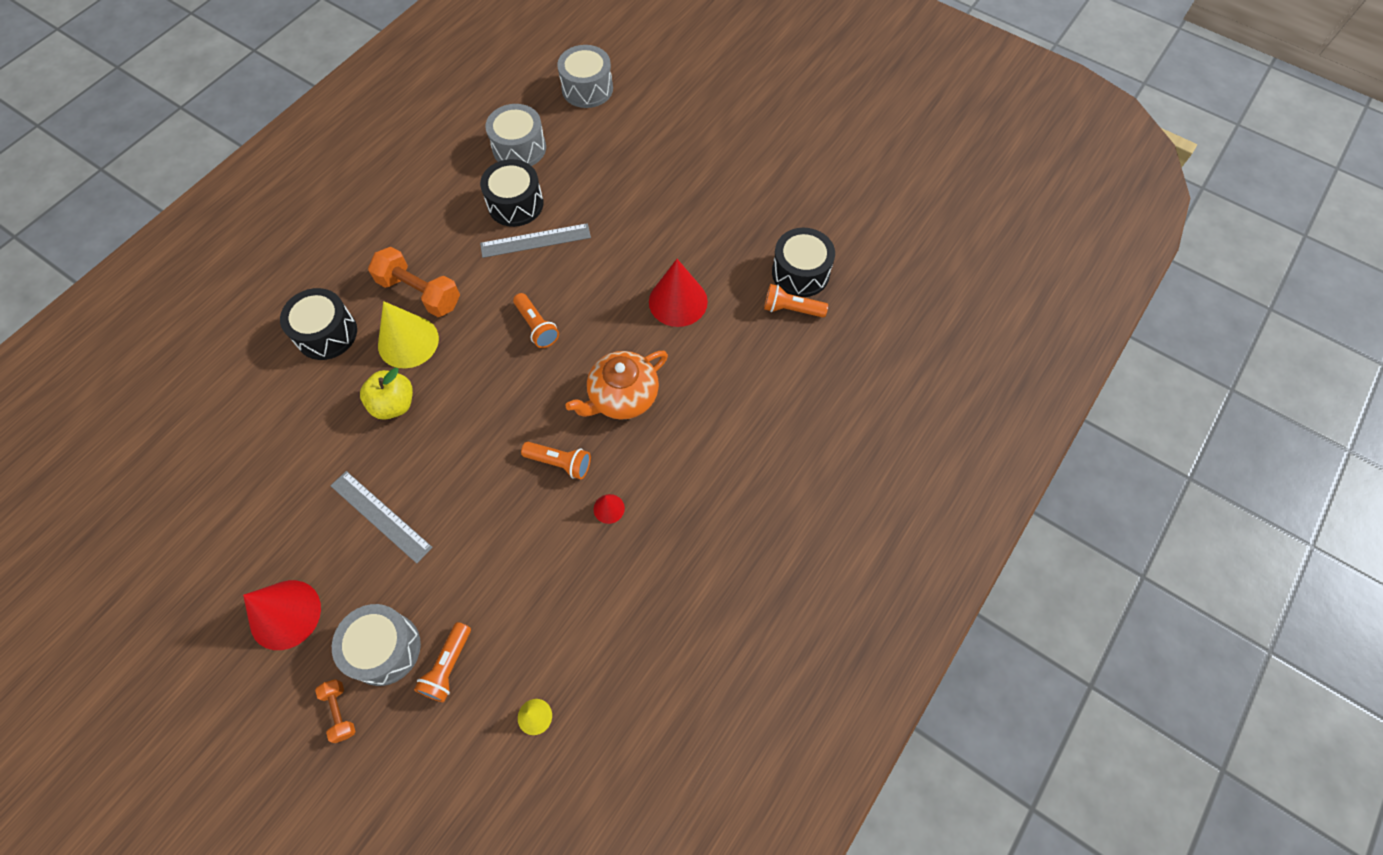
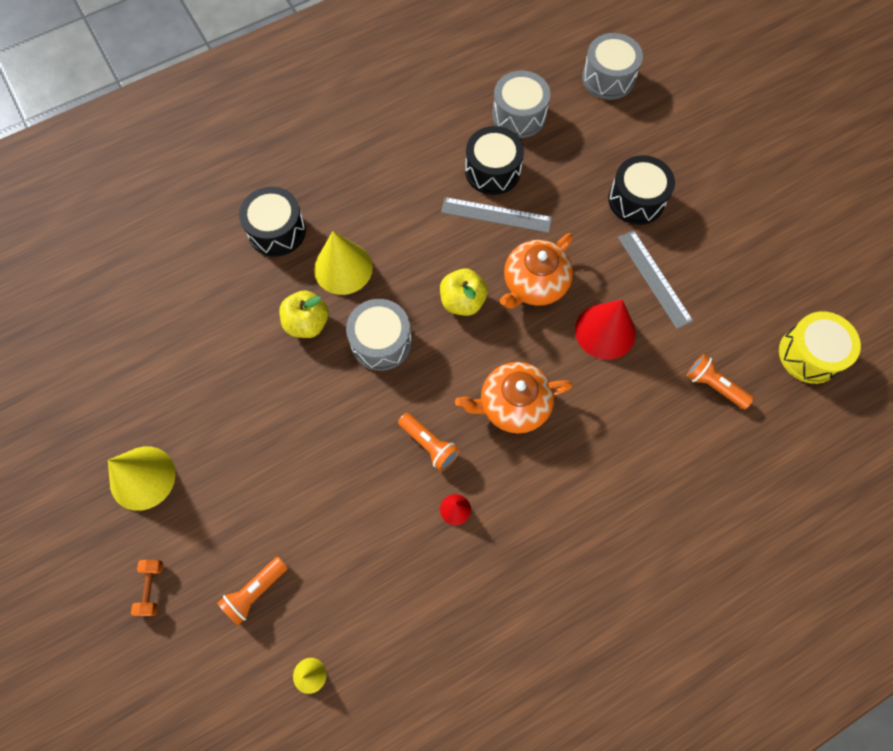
camera: 25 degrees right, 5 degrees up
red cone [243,580,321,650] -> yellow cone [108,446,176,511]
grey ruler [331,471,433,563] -> grey ruler moved to [618,230,693,329]
grey drum [332,604,421,686] -> grey drum moved to [346,299,412,371]
orange dumbbell [368,247,460,317] -> none
orange flashlight [513,293,559,348] -> yellow apple [440,269,488,316]
black drum [772,228,835,297] -> black drum moved to [608,155,675,225]
none -> orange teapot [500,233,573,309]
none -> yellow drum [779,311,861,384]

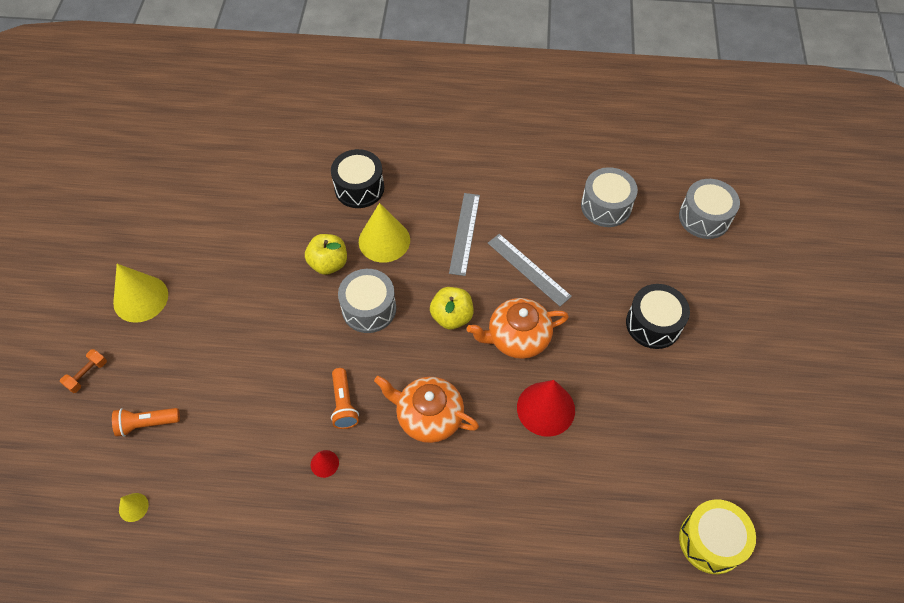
camera: 35 degrees right, 10 degrees down
black drum [465,126,524,195] -> none
grey ruler [618,230,693,329] -> grey ruler moved to [449,193,480,276]
orange flashlight [686,354,754,409] -> none

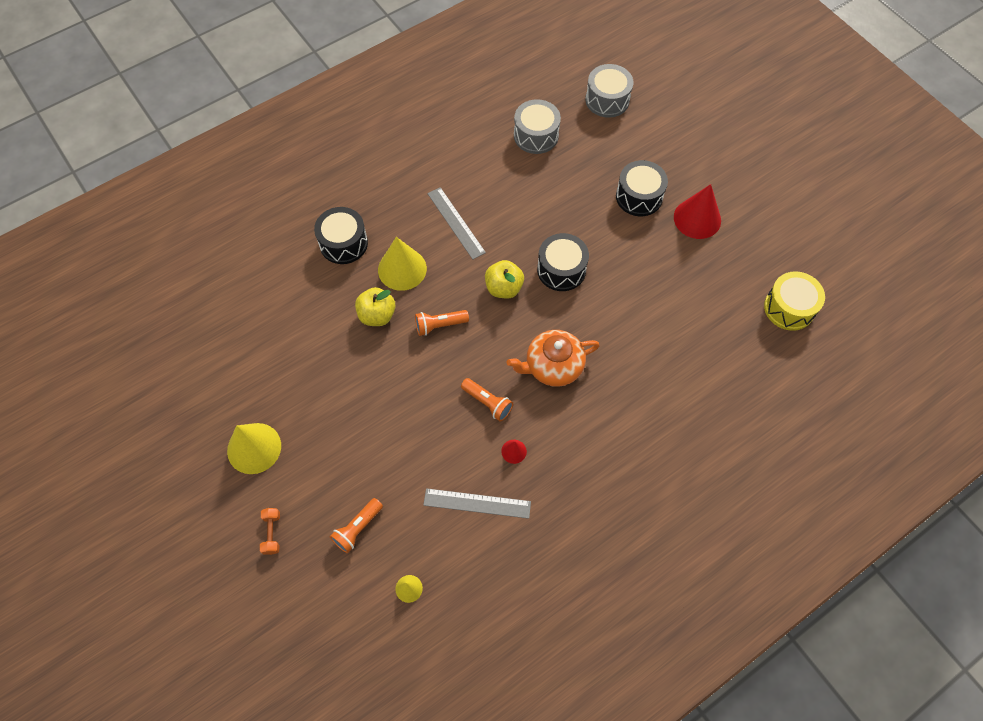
camera: 40 degrees left, 5 degrees up
grey drum [338,269,396,333] -> orange flashlight [415,310,469,336]
orange teapot [467,298,569,359] -> black drum [537,233,589,291]
grey ruler [488,234,572,306] -> grey ruler moved to [423,488,531,519]
red cone [517,380,575,437] -> red cone moved to [674,184,721,239]

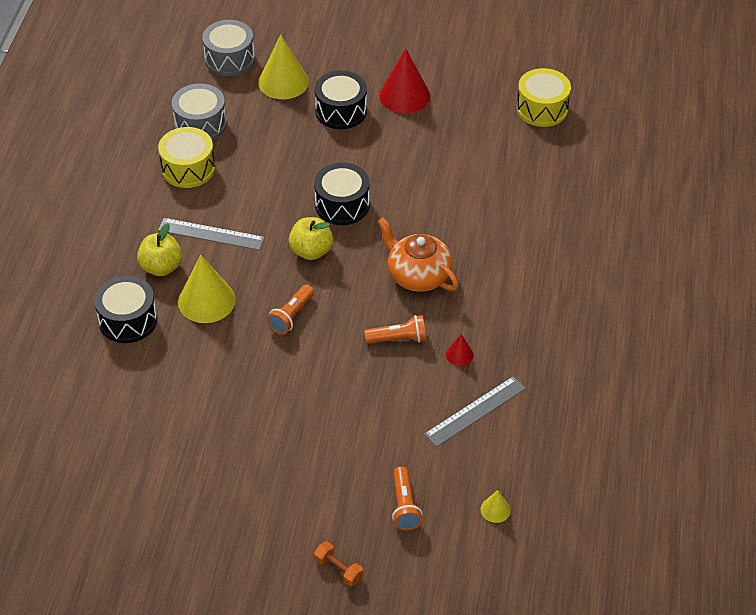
camera: 45 degrees left, 15 degrees down
yellow cone [227,423,281,474] -> yellow cone moved to [258,35,309,99]
yellow apple [355,287,396,326] -> yellow apple moved to [137,223,182,276]
orange teapot [507,330,600,387] -> orange teapot turned 105 degrees clockwise [377,217,459,292]
none -> yellow drum [158,127,215,188]

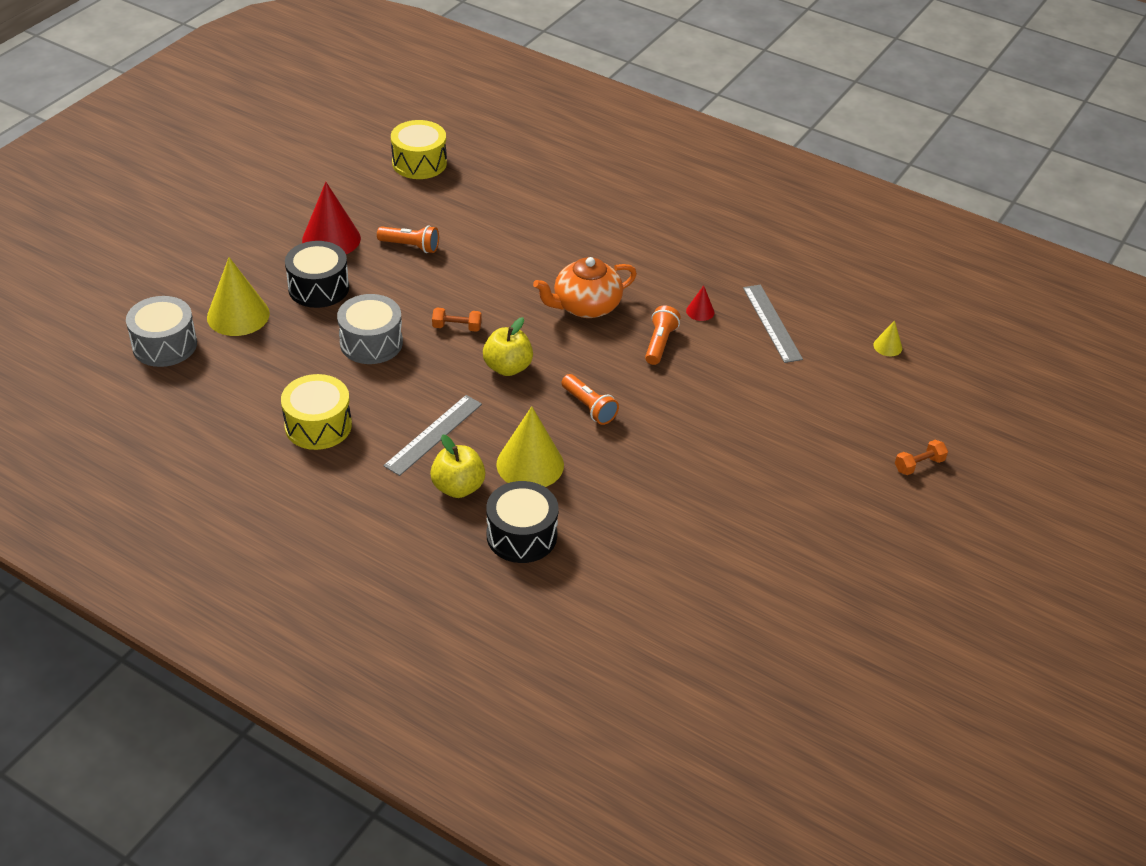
camera: 70 degrees left, 5 degrees down
grey drum [172,83,227,140] -> grey drum moved to [337,294,403,364]
black drum [314,163,370,225] -> orange dumbbell [432,308,482,332]
orange flashlight [392,466,423,530] -> orange flashlight moved to [377,226,439,253]

